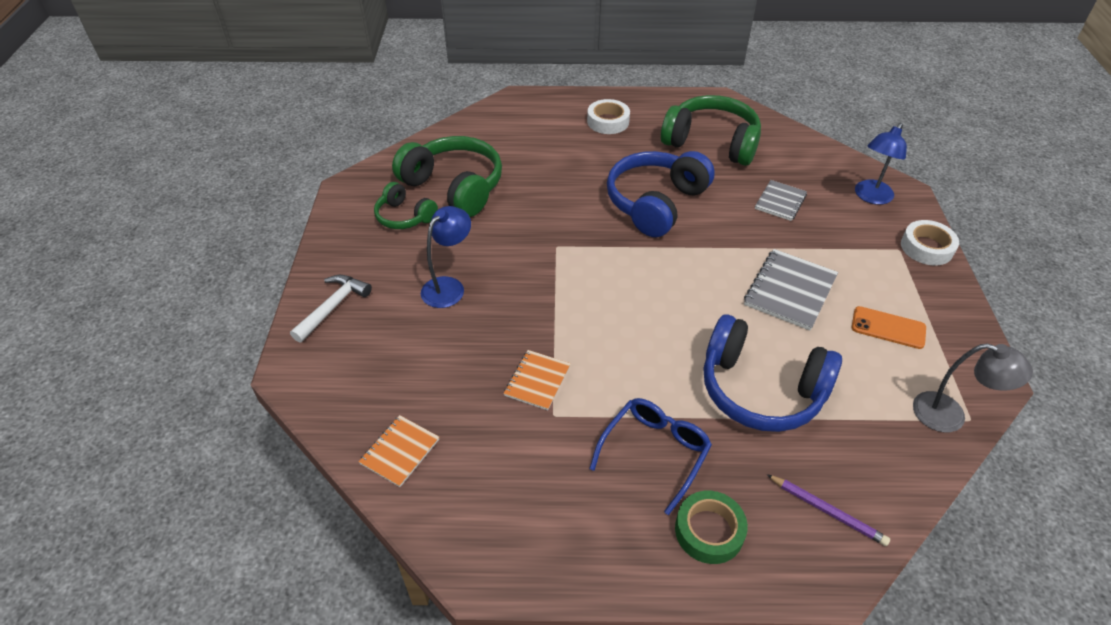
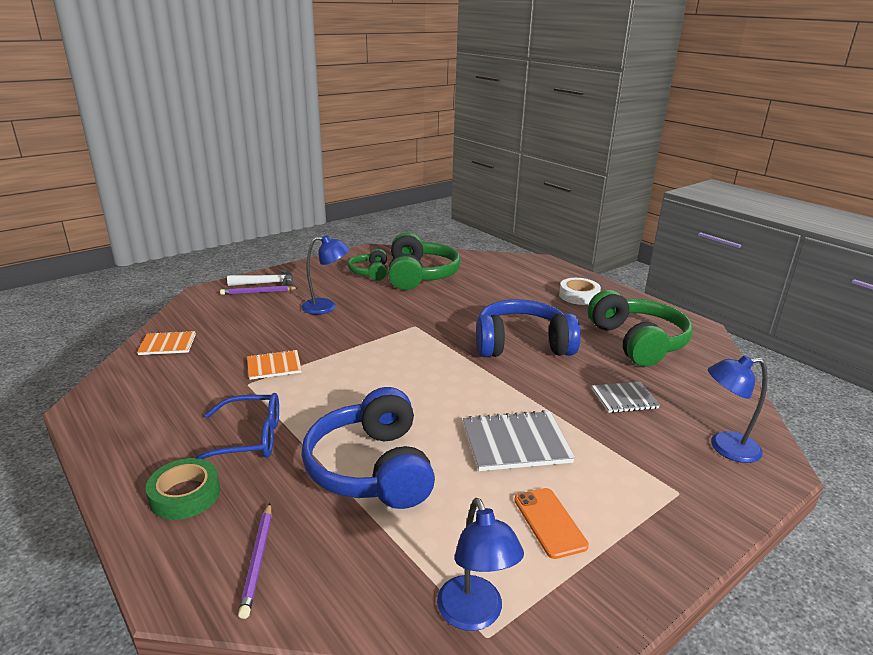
camera: 50 degrees right, 20 degrees down
white tape [901,220,959,265] -> none
grey lamp [913,343,1033,432] -> blue lamp [437,498,524,631]
none -> purple pencil [220,286,298,295]

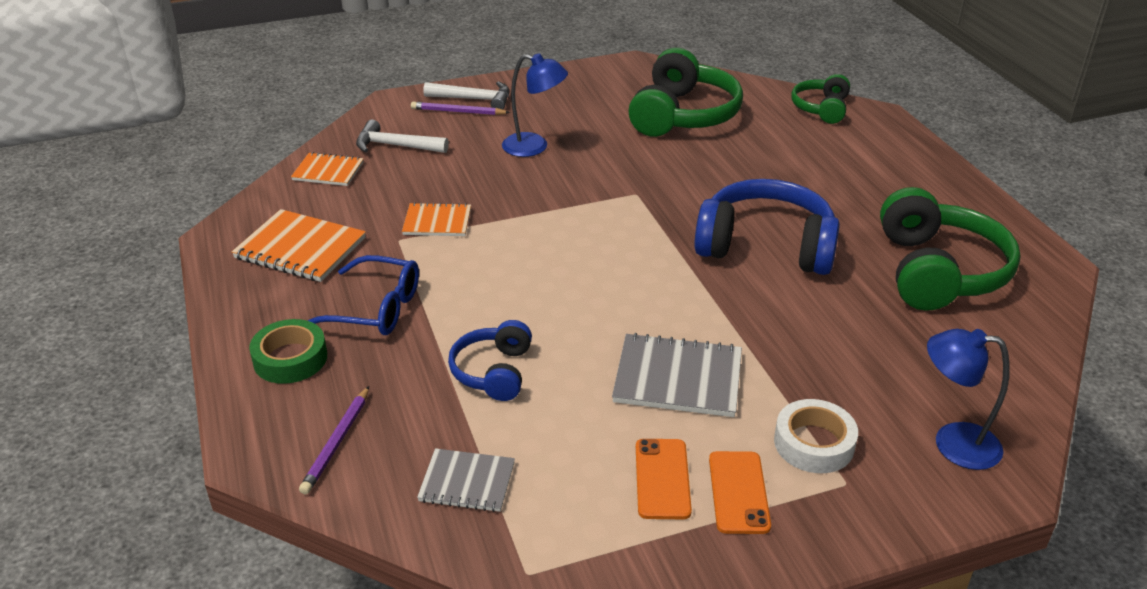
camera: 20 degrees right, 10 degrees up
blue headphones [301,387,435,509] -> blue headphones [448,320,532,401], size x0.56
green headphones [348,249,387,281] -> green headphones moved to [791,74,850,124]
blue lamp [437,498,524,631] -> none
white tape [559,278,601,305] -> white tape moved to [774,399,858,473]
grey notebook [592,382,660,413] -> grey notebook moved to [417,448,515,512]
none -> orange notebook [232,209,366,282]
none -> white hammer [356,120,449,153]
none -> orange phone [709,451,771,534]

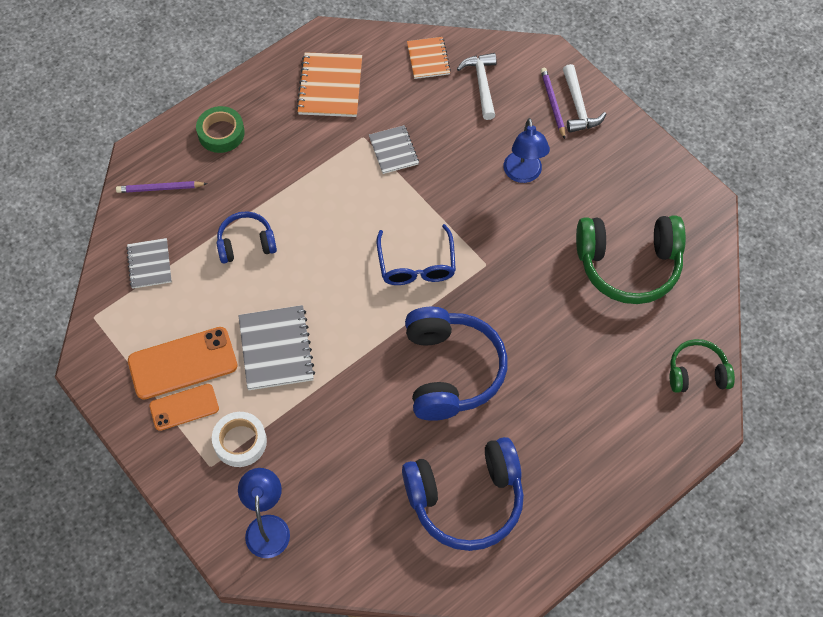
camera: 70 degrees right, 25 degrees up
blue glasses [308,255,419,335] -> blue glasses moved to [377,224,456,285]
orange notebook [402,202,471,236] -> grey notebook [369,125,419,174]
orange phone [636,439,692,519] -> orange phone [128,327,238,400], size x1.61
green headphones [880,187,1021,311] -> blue headphones [402,437,524,551]

